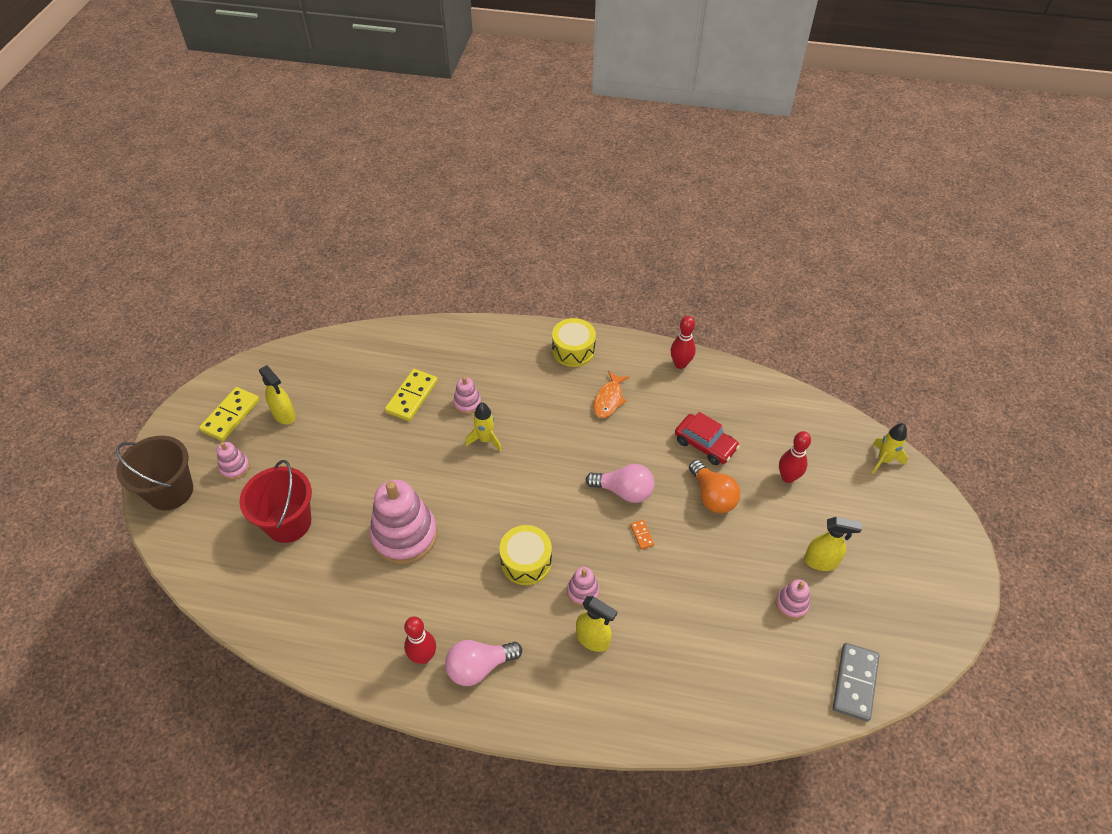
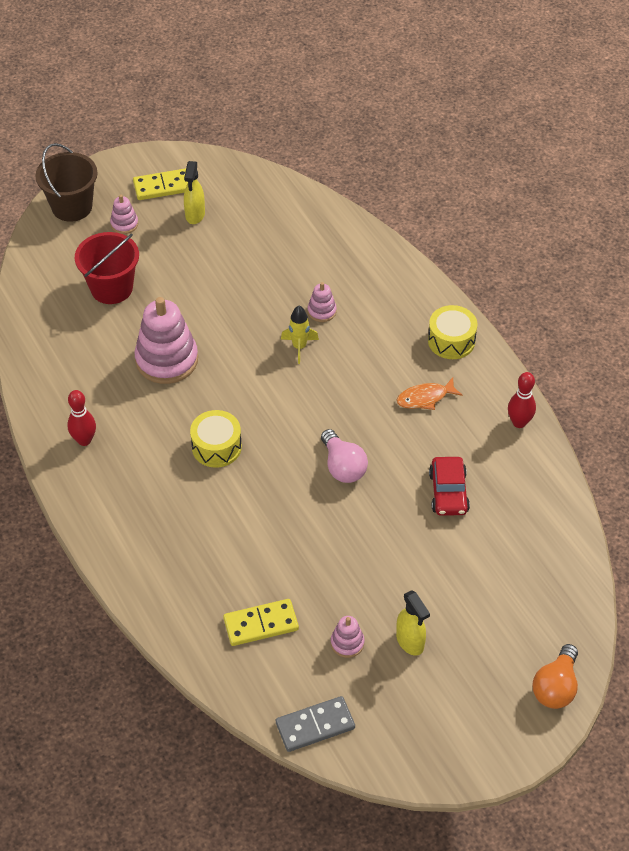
camera: 50 degrees right, 0 degrees up
yellow domino [385,369,438,421] -> yellow domino moved to [223,599,299,646]
pink light bulb [445,640,522,686] -> none
pink stacking toy [567,567,599,606] -> none
yellow spray bottle [576,596,618,652] -> none
orange domino [630,520,654,549] -> none
orange light bulb [689,460,740,513] -> orange light bulb moved to [533,644,578,709]
red bowling pin [779,431,811,483] -> none
yellow rocket [872,423,908,474] -> none

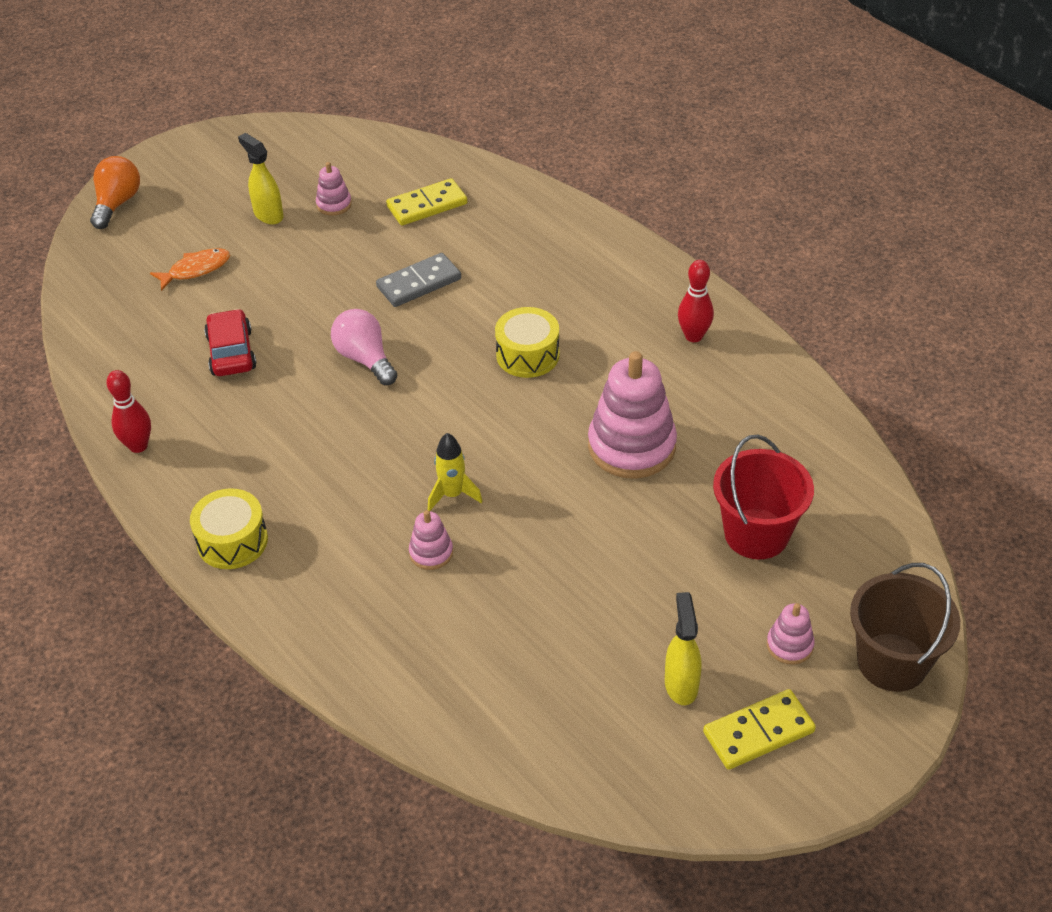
camera: 170 degrees right, 5 degrees down
grey domino [276,696,355,752] -> grey domino moved to [376,253,461,307]
orange fish [396,378,462,410] -> orange fish moved to [150,248,231,291]

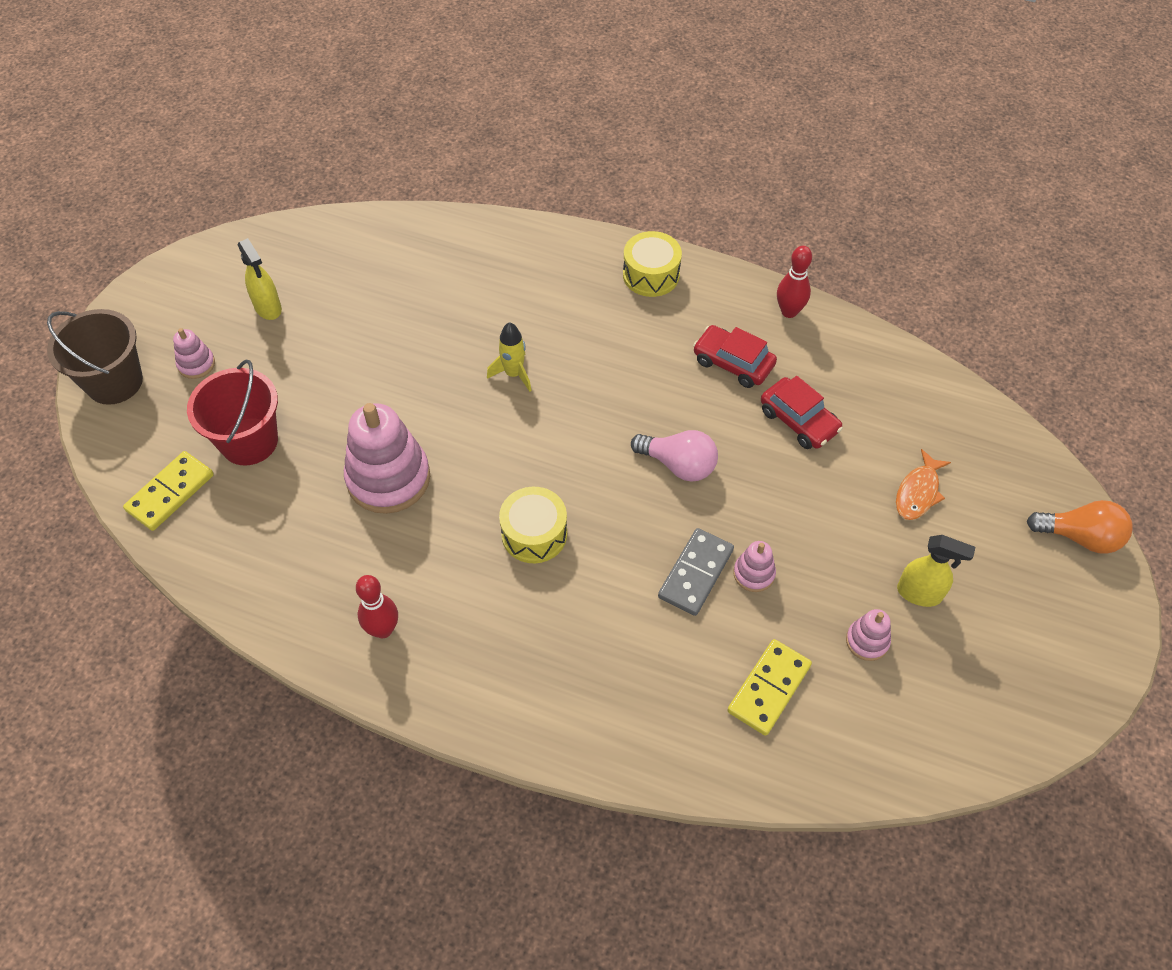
camera: 150 degrees right, 10 degrees up
orange light bulb [90,156,140,229] -> orange light bulb turned 60 degrees counterclockwise [1027,500,1133,554]
pink stacking toy [409,510,453,570] -> pink stacking toy moved to [733,541,776,592]
yellow domino [703,689,816,770] -> yellow domino moved to [123,451,214,531]
none -> red car [693,325,777,388]

